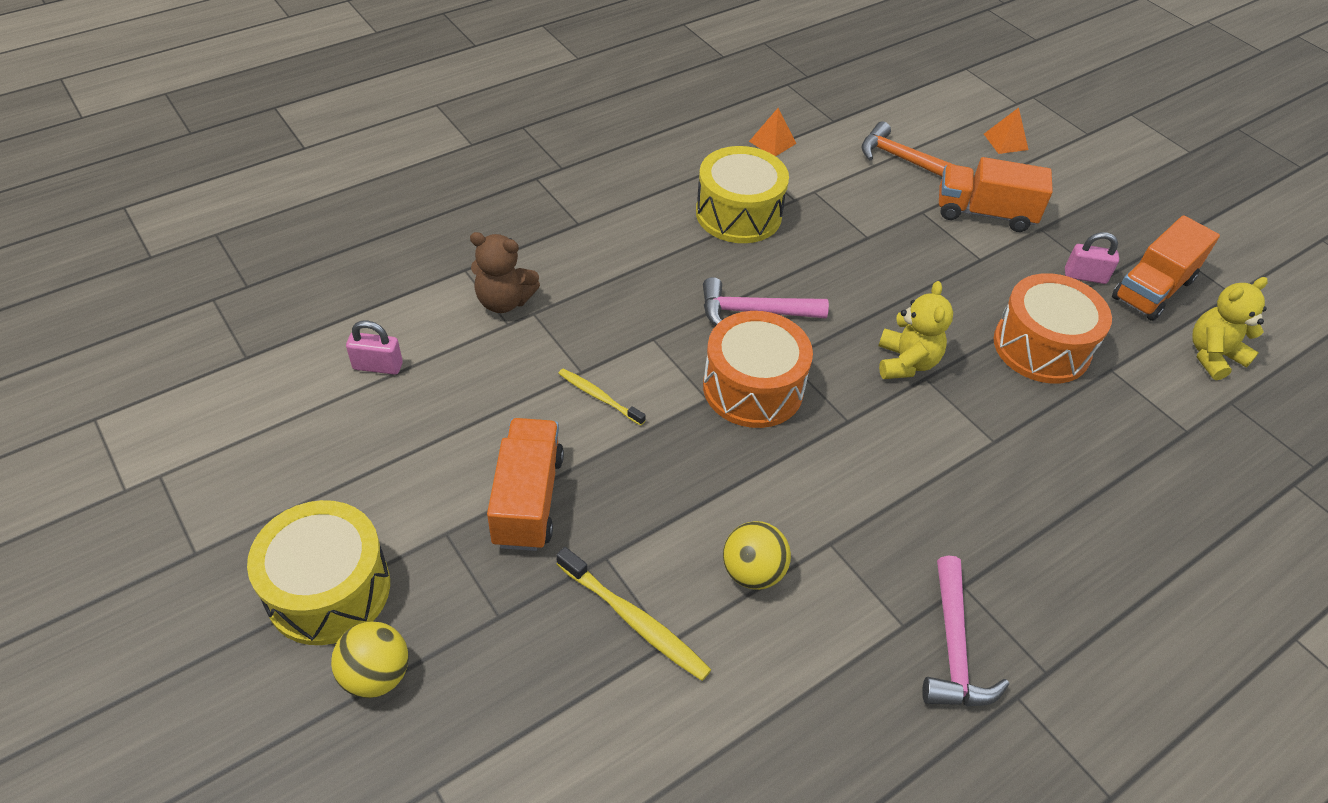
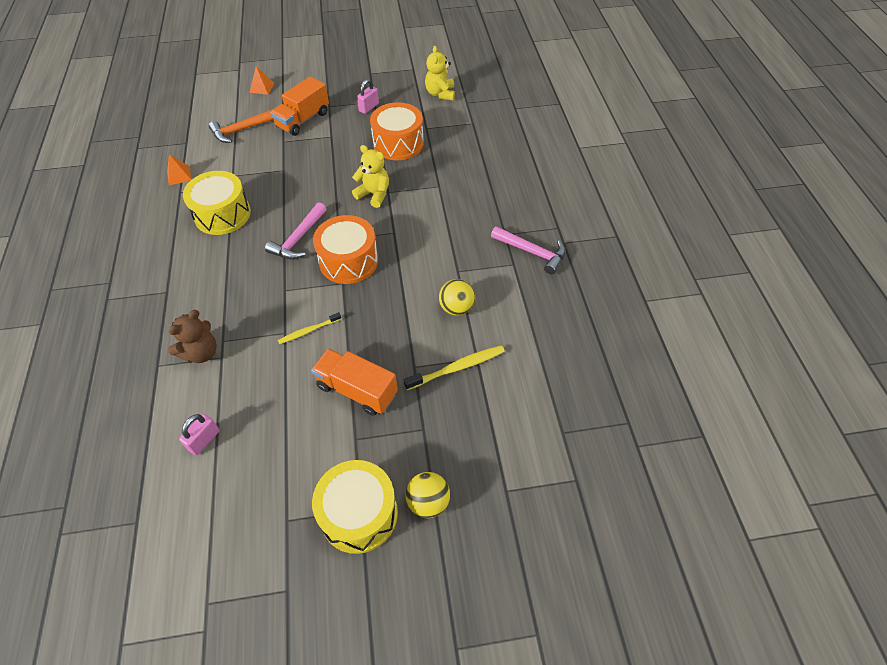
camera: 60 degrees left, 5 degrees up
orange truck [1112,215,1220,321] -> none

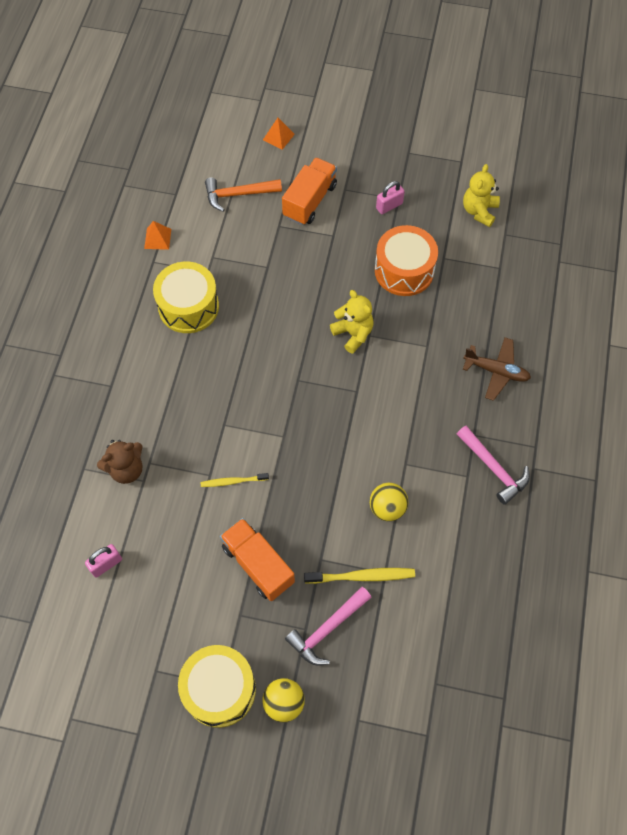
camera: 20 degrees right, 10 degrees up
pink hammer [265,202,326,259] -> pink hammer moved to [285,587,372,666]
orange truck [271,76,329,136] -> orange truck turned 150 degrees clockwise [282,157,337,225]
orange drum [313,215,378,284] -> none
none -> brown plane [463,338,531,401]

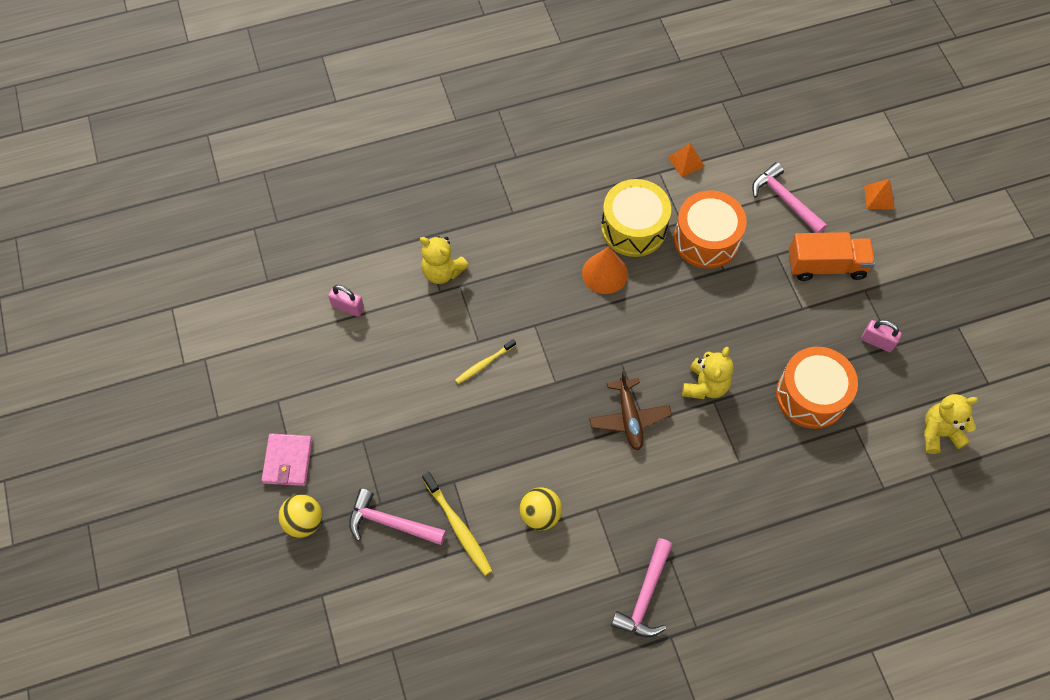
camera: 60 degrees right, 0 degrees up
brown teddy bear [97,440,143,484] -> yellow teddy bear [420,236,469,284]
yellow drum [178,645,256,728] -> pink wallet [262,434,313,486]
yellow toothbrush [201,473,269,487] -> yellow toothbrush turned 90 degrees counterclockwise [455,339,516,384]
orange hammer [205,178,282,212] -> pink hammer [752,162,827,233]
orange truck [220,518,295,601] -> none
brown plane [463,338,531,401] -> brown plane moved to [589,371,672,450]
none -> orange cone [582,247,628,294]
none -> orange drum [674,191,747,269]

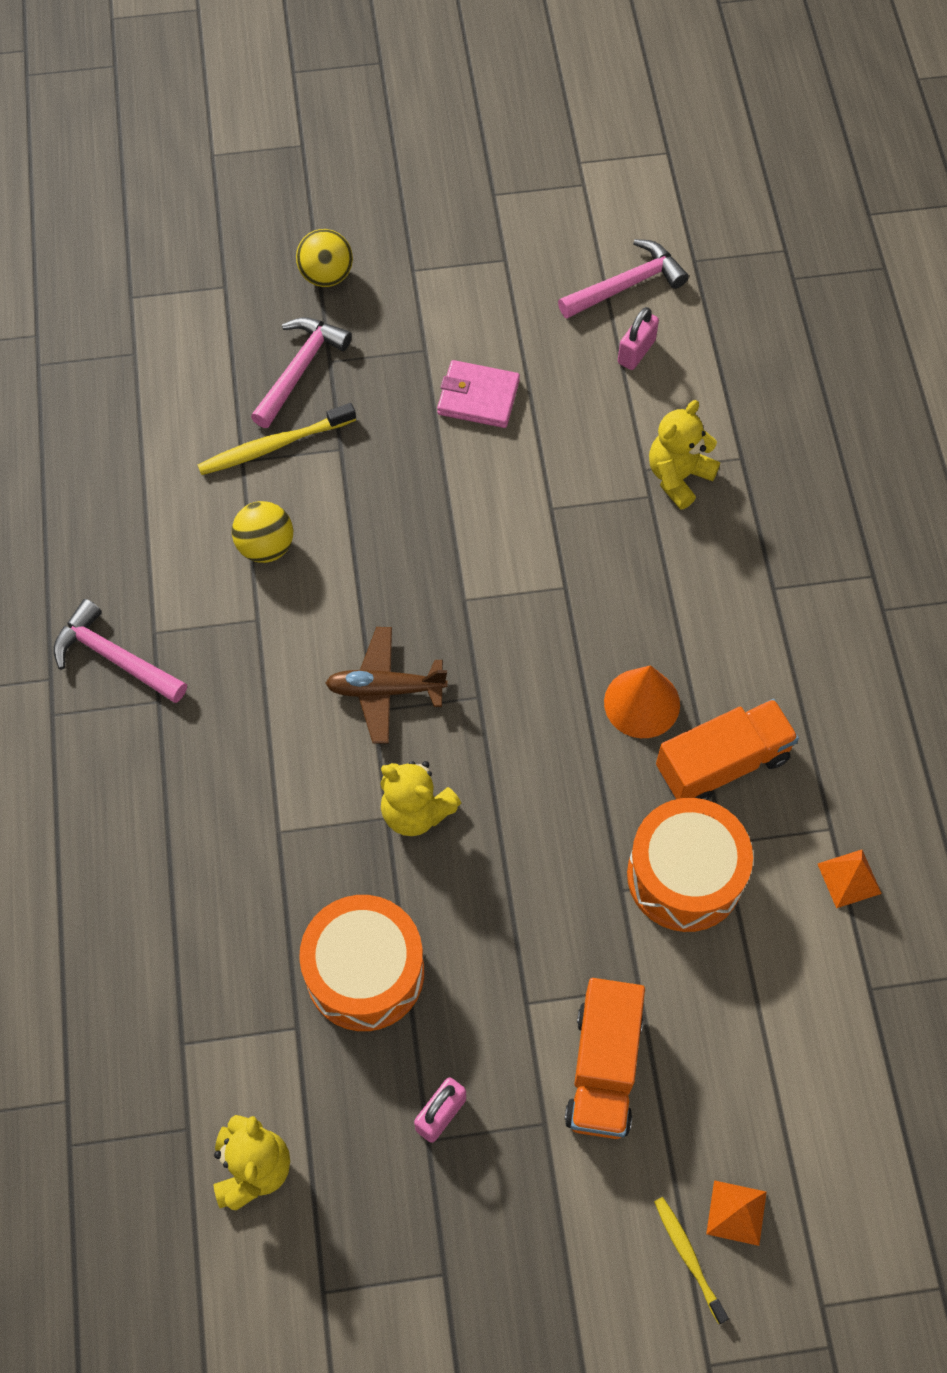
camera: 100 degrees right, 0 degrees up
pink wallet [262,434,313,486] -> pink wallet moved to [437,360,520,428]
yellow toothbrush [455,339,516,384] -> yellow toothbrush moved to [654,1197,729,1324]
yellow drum [601,179,671,257] -> orange truck [656,699,799,800]
pink hammer [752,162,827,233] -> pink hammer moved to [558,239,689,319]

